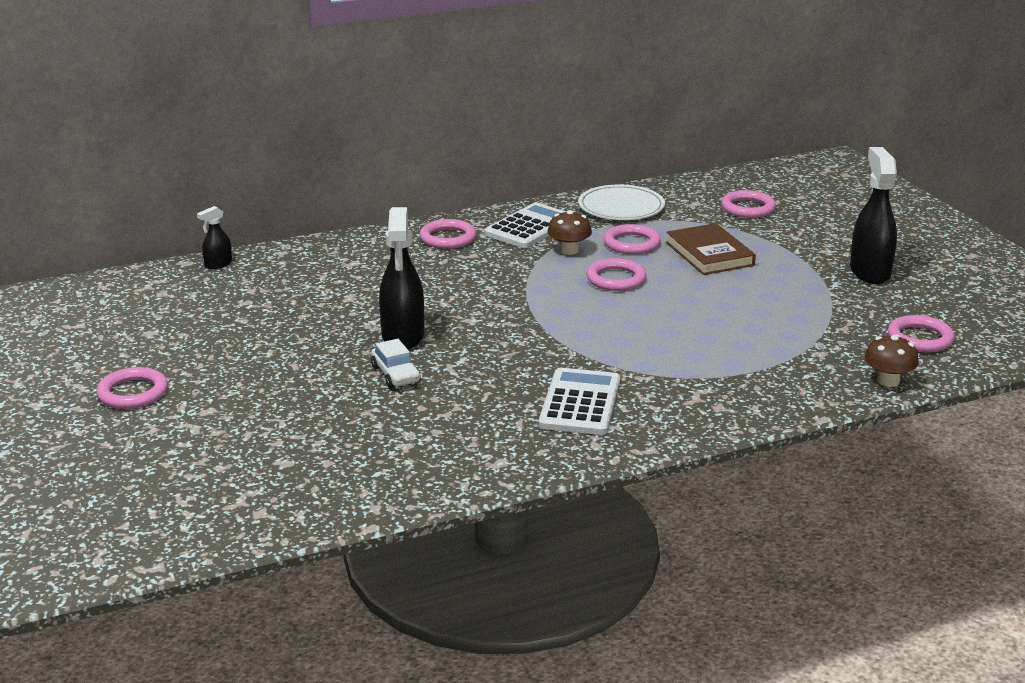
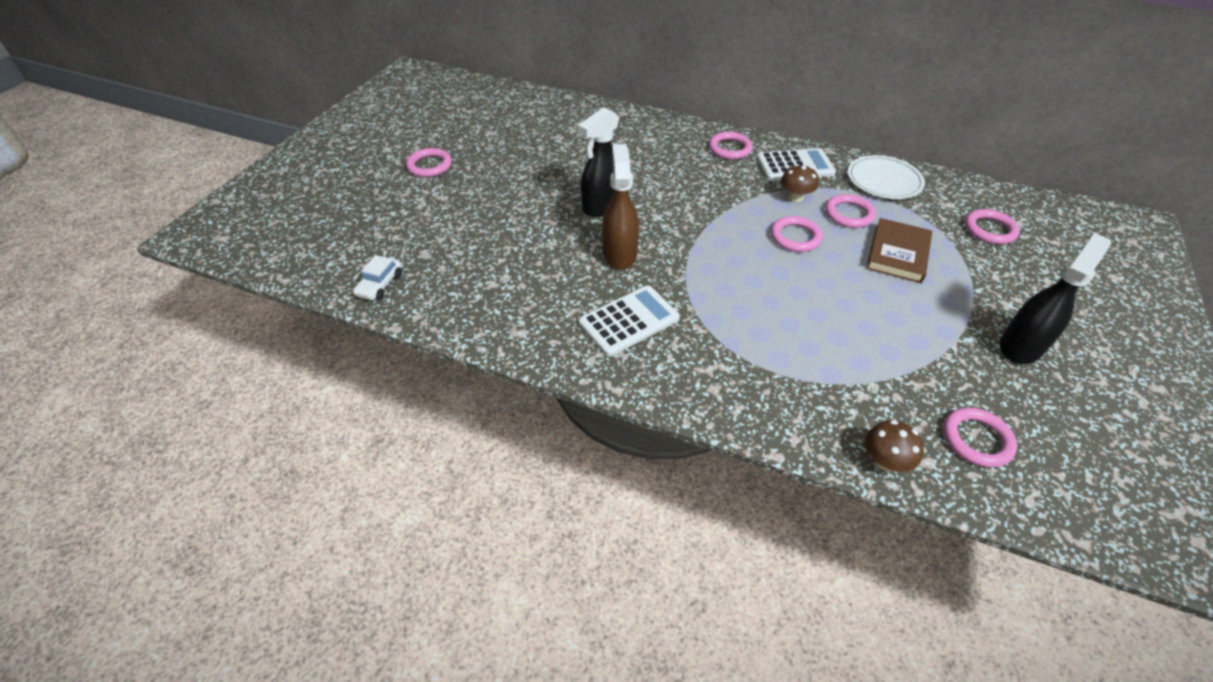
camera: 45 degrees right, 20 degrees up
black spray bottle [197,206,232,269] -> none
white car [371,339,420,388] -> white car moved to [353,255,402,300]
none -> brown spray bottle [602,144,639,270]

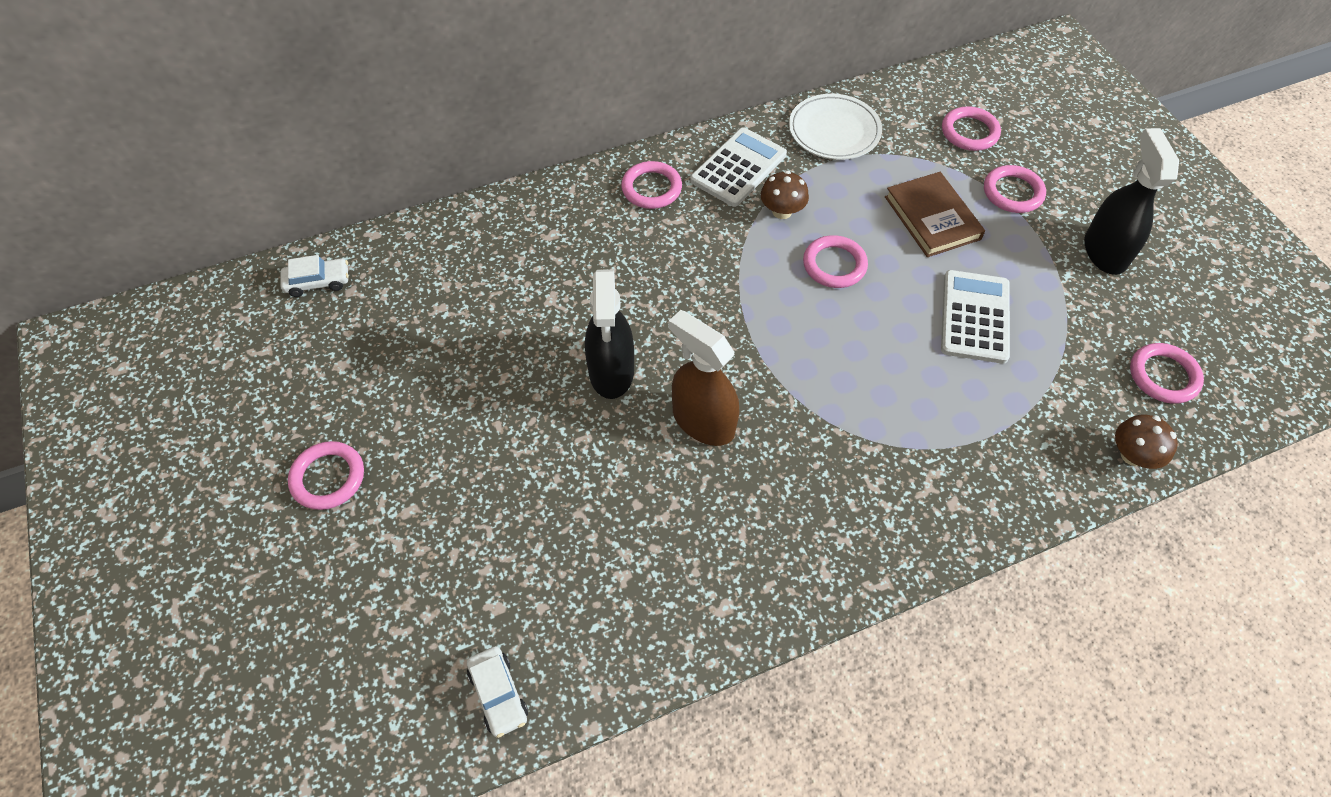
camera: 45 degrees left, 10 degrees up
white calculator [579,285,680,356] -> white calculator moved to [941,270,1010,364]
pink ring [825,194,876,228] -> pink ring moved to [984,165,1046,213]
none -> white car [280,255,349,297]

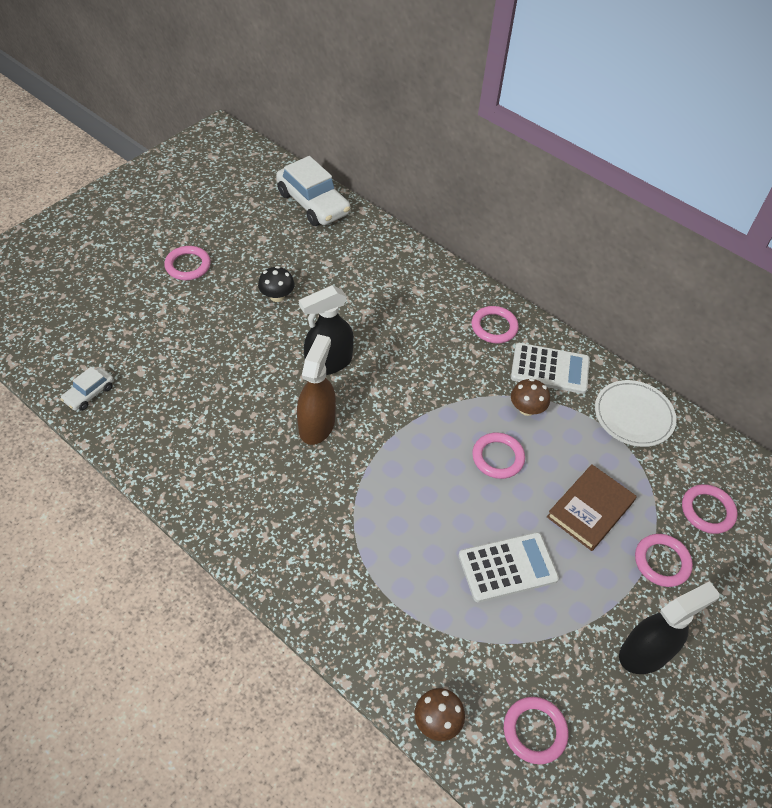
camera: 60 degrees right, 5 degrees down
white car [280,255,349,297] -> white car [276,156,350,226], size x2.00
none -> black mushroom [258,266,295,302]

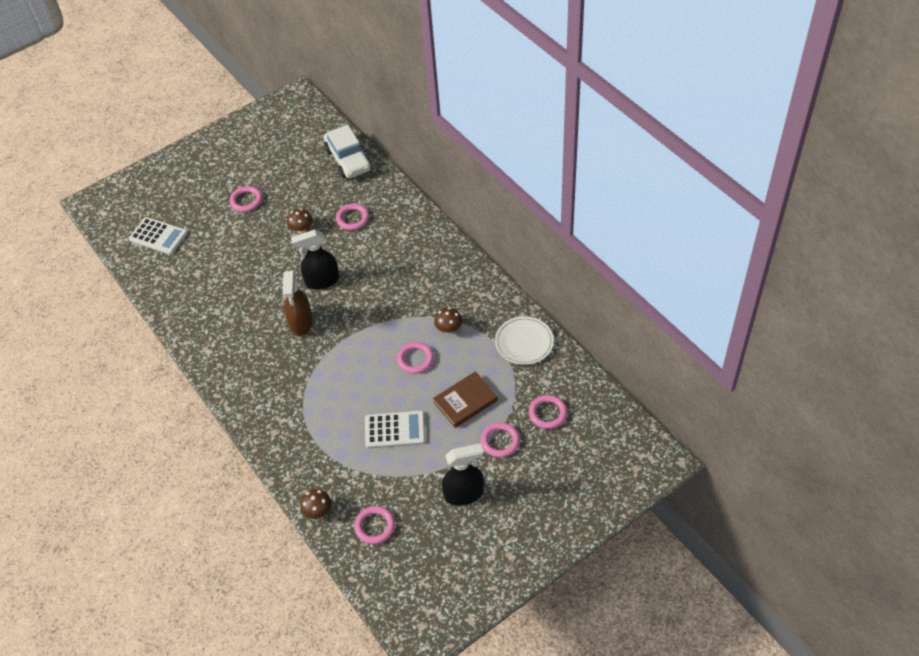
camera: 20 degrees right, 0 degrees up
white car [60,367,114,411] -> none
black mushroom [258,266,295,302] -> brown mushroom [287,208,312,234]
brown spray bottle [297,334,336,445] -> brown spray bottle turned 150 degrees clockwise [283,270,313,336]
pink ring [472,306,519,343] -> pink ring moved to [336,204,369,230]
white calculator [511,343,590,394] -> white calculator moved to [129,217,188,255]

